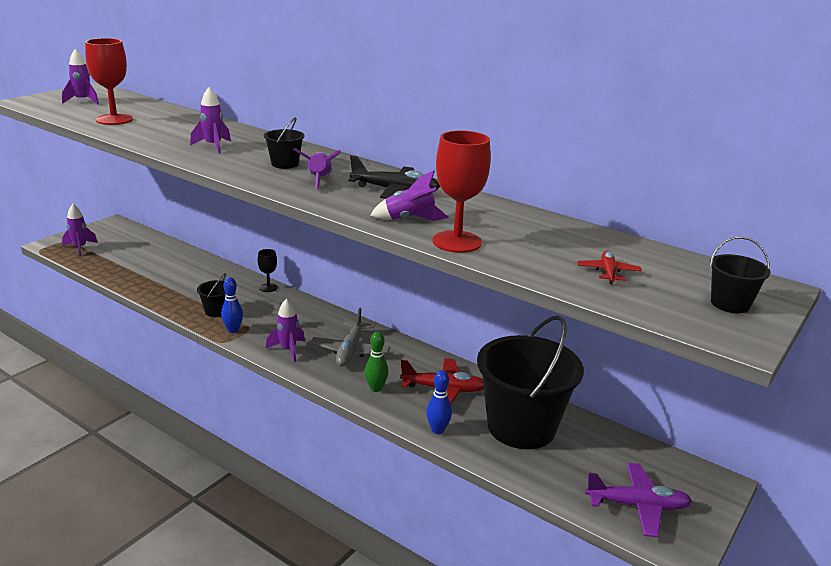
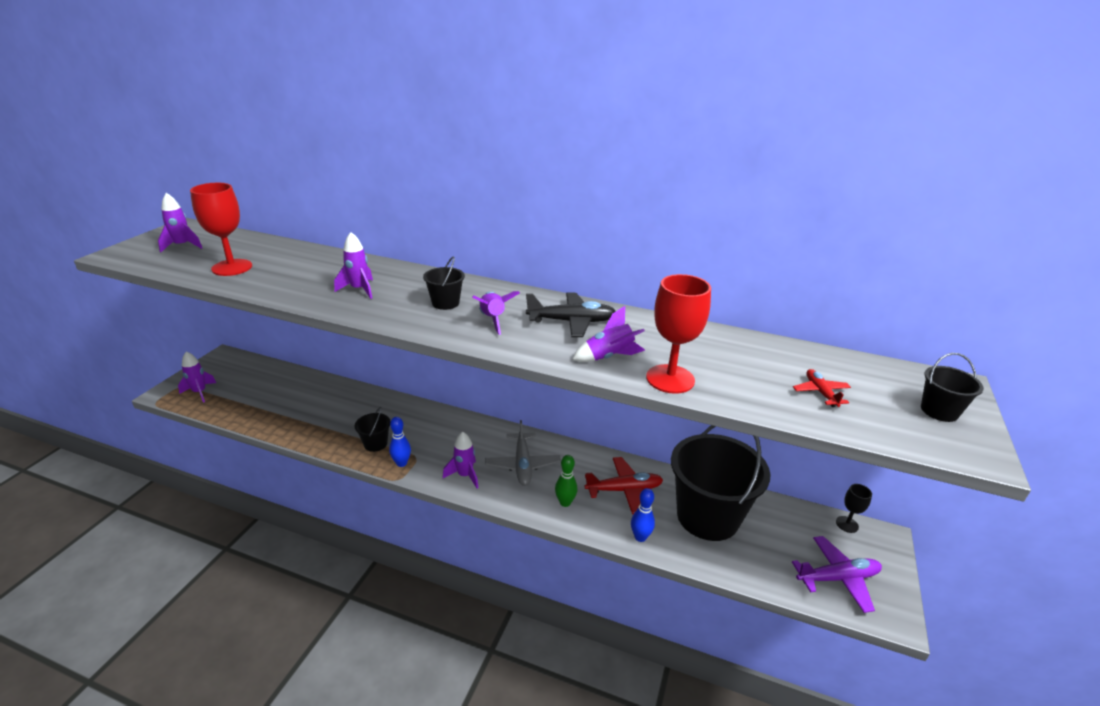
camera: 15 degrees left, 5 degrees up
black goblet [258,249,278,292] -> black goblet moved to [836,484,872,533]

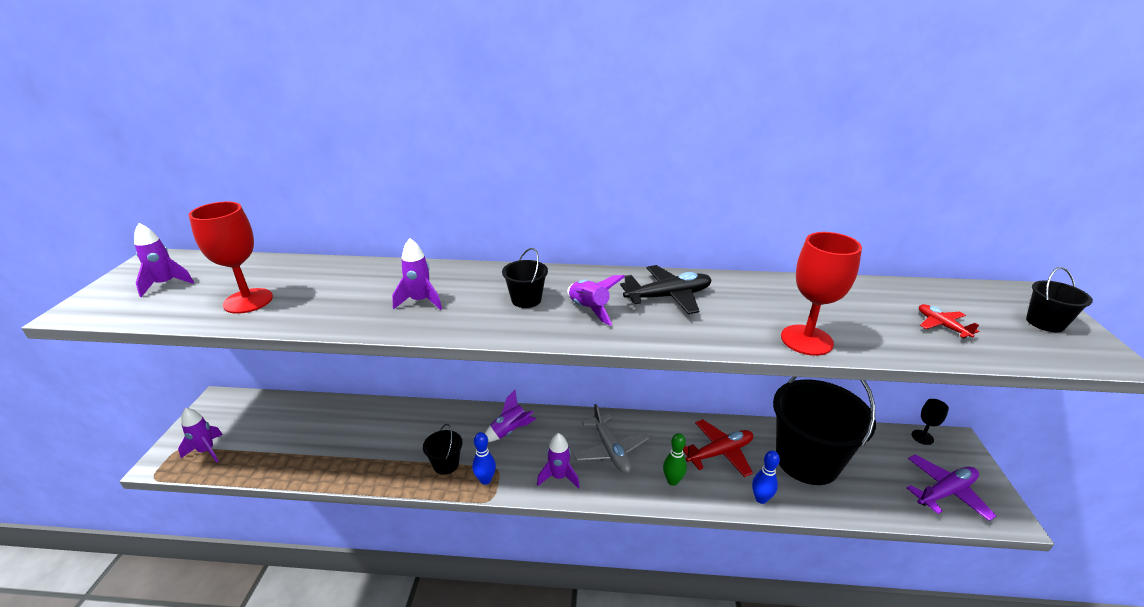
camera: 15 degrees left, 0 degrees up
purple rocket [572,306,645,362] -> purple rocket moved to [484,390,536,442]

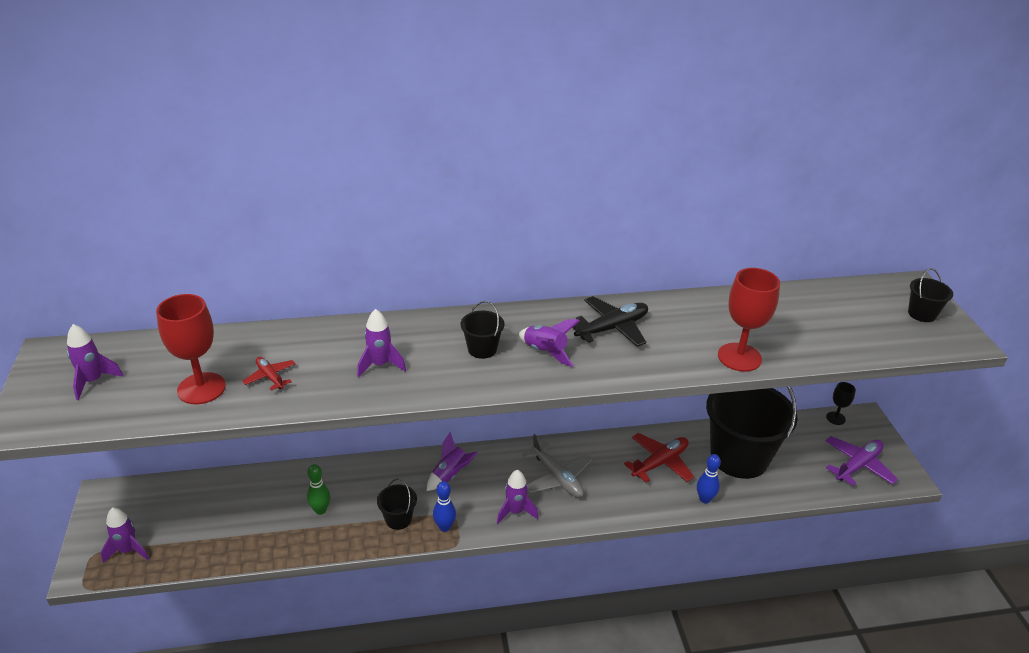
camera: 15 degrees left, 5 degrees up
green bowling pin [663,433,687,486] -> green bowling pin moved to [307,464,331,515]
red plane [919,304,979,339] -> red plane moved to [242,357,296,391]

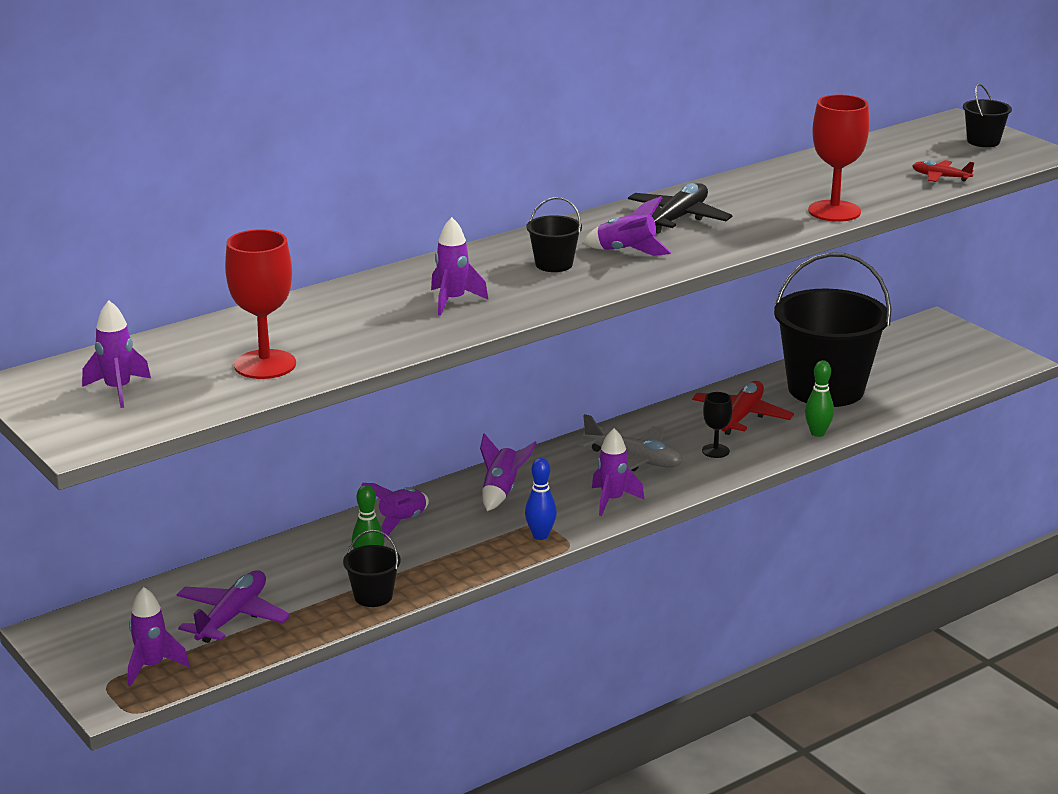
camera: 25 degrees left, 10 degrees down
red plane [242,357,296,391] -> red plane moved to [912,160,974,182]
black bucket [377,479,417,530] -> black bucket moved to [343,530,401,607]
blue bowling pin [697,454,721,503] -> green bowling pin [805,360,834,437]
purple plane [825,436,898,486] -> purple plane moved to [177,570,290,643]
black goblet [826,382,856,425] -> black goblet moved to [702,392,733,458]
none -> purple rocket [361,483,429,537]

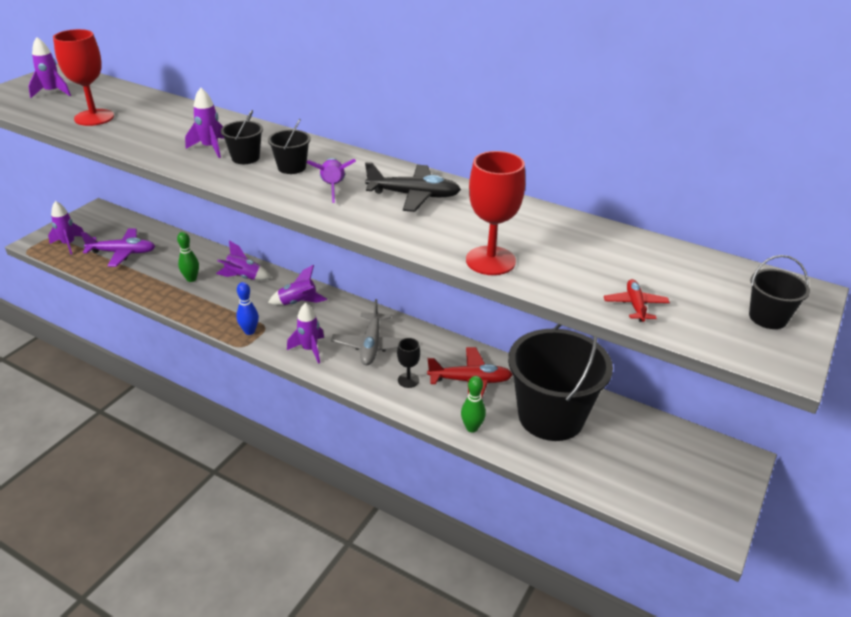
camera: 65 degrees right, 10 degrees up
black bucket [343,530,401,607] -> black bucket moved to [221,110,263,164]

